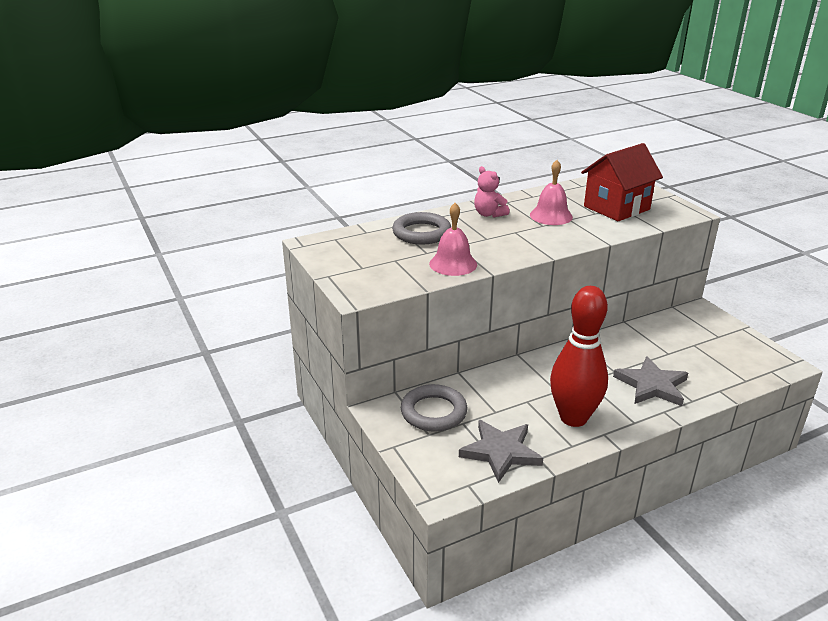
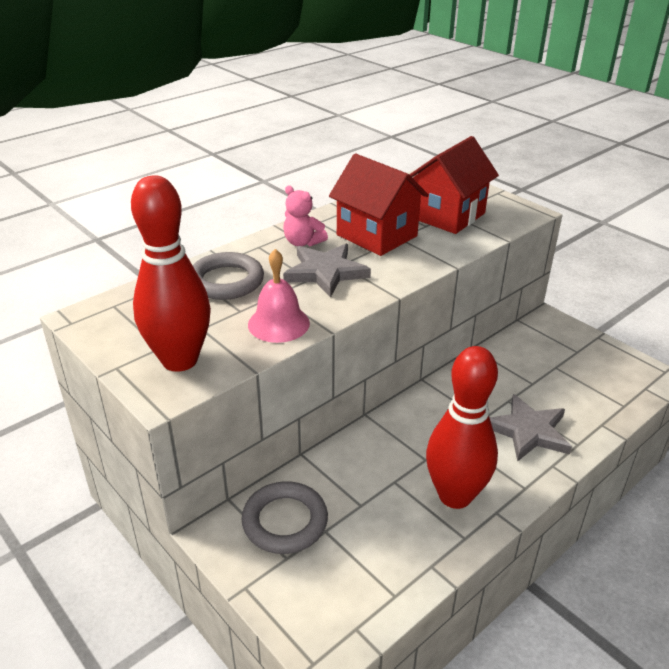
camera: 15 degrees left, 5 degrees up
grey star [459,420,543,483] -> grey star moved to [283,244,371,298]
pink bell [530,160,573,225] -> red house [329,154,429,256]
none -> red bowling pin [131,175,211,372]

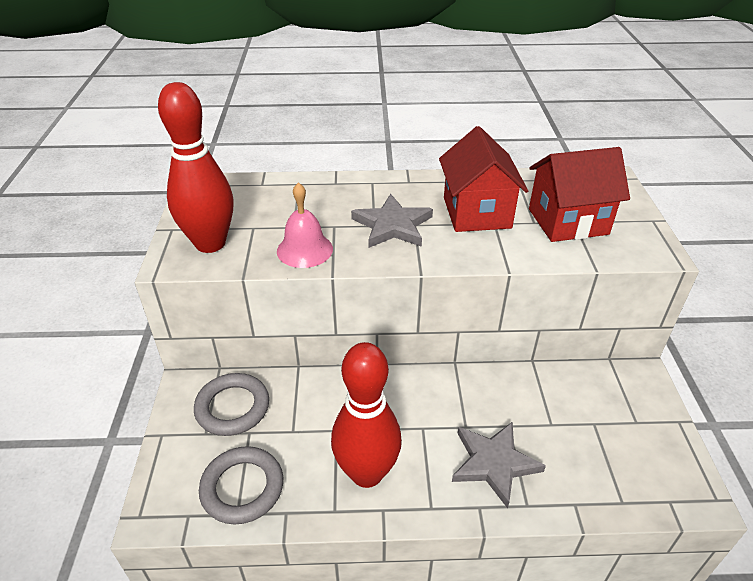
camera: 40 degrees right, 5 degrees up
grey ring [193,252,264,300] -> grey ring moved to [199,446,283,524]
pink teddy bear [283,185,328,246] -> none

